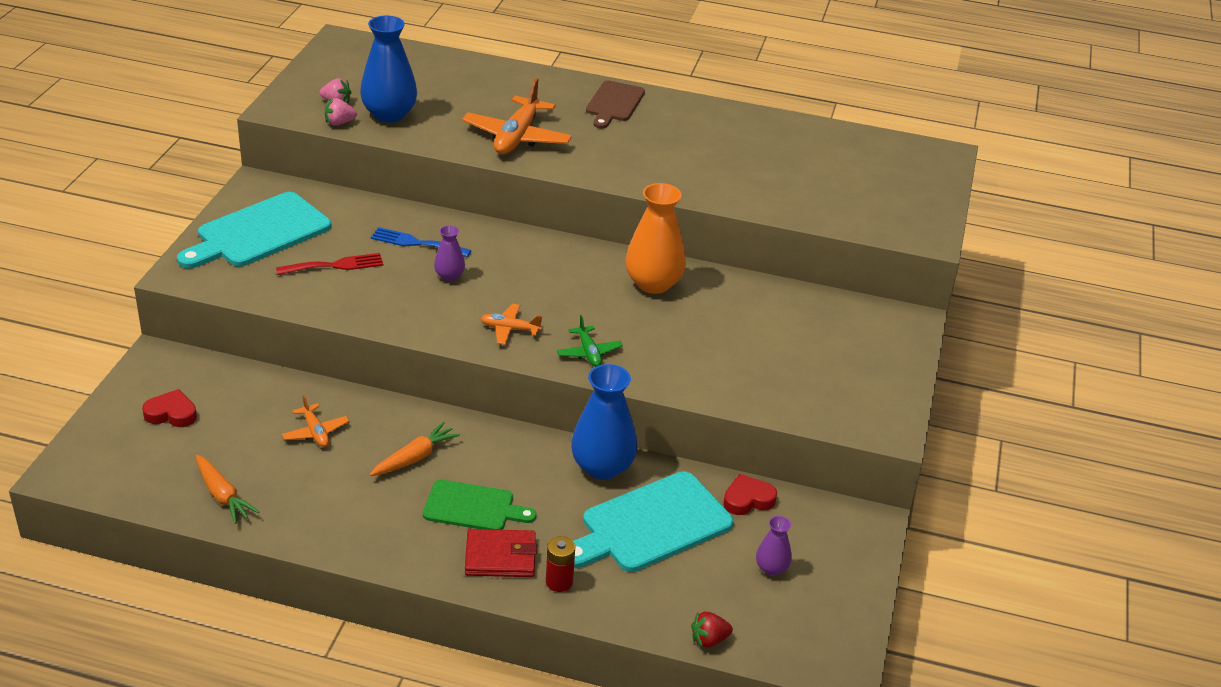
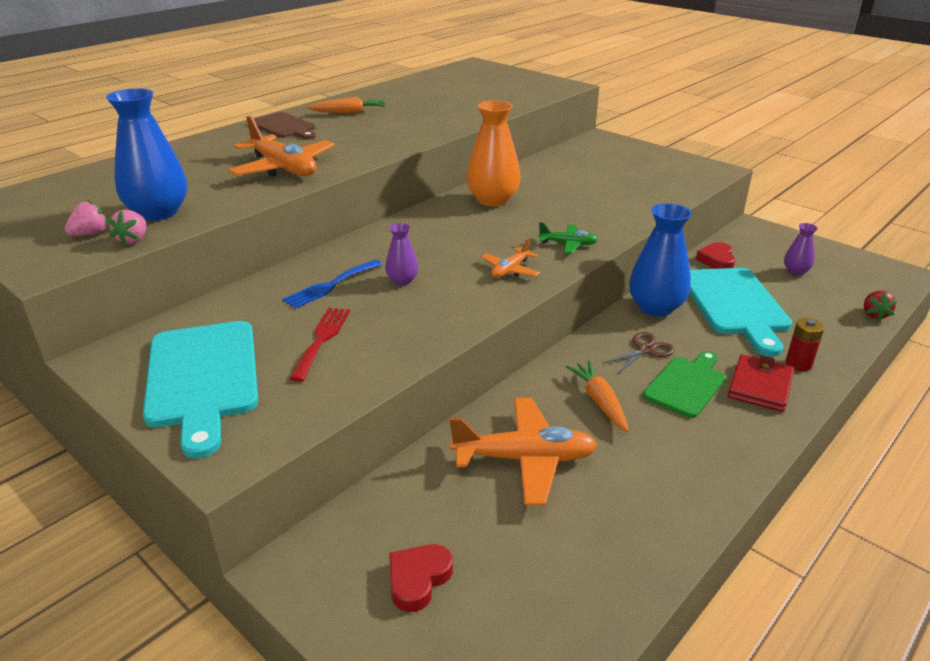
camera: 60 degrees left, 5 degrees down
orange carrot [196,455,260,524] -> orange carrot moved to [307,97,386,114]
orange plane [282,395,349,447] -> orange plane [450,398,597,505], size x1.90
none -> brown scissors [602,332,675,374]

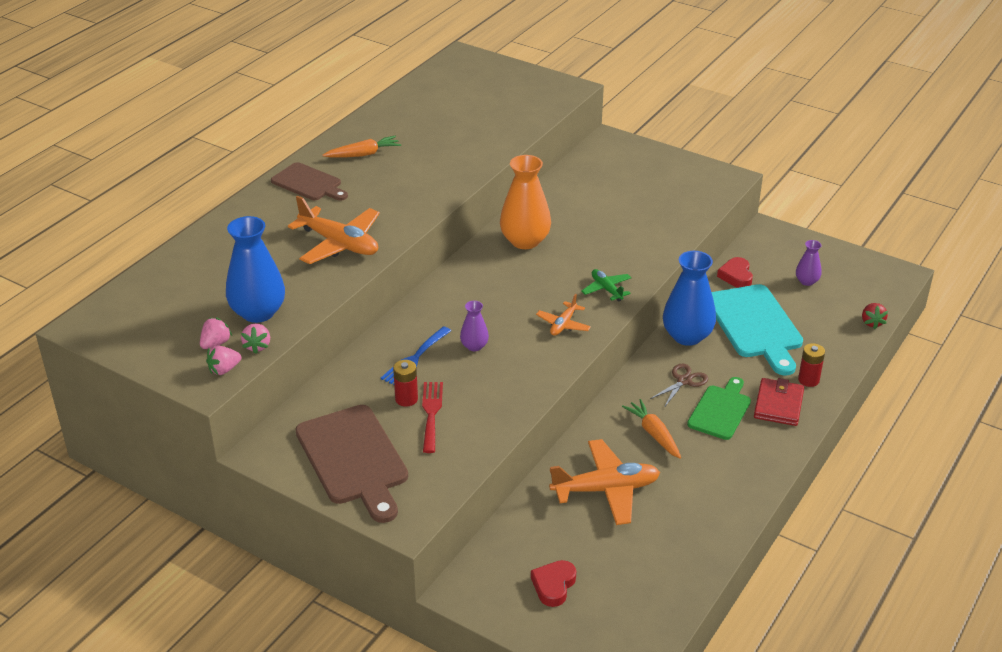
camera: 10 degrees left, 5 degrees up
turquoise cutting board [143,321,258,458] -> brown cutting board [295,405,408,523]
green plane [538,222,598,254] -> green plane turned 120 degrees counterclockwise [581,269,631,302]
none -> pink strawberry [206,345,241,375]
none -> red battery [393,360,418,407]

